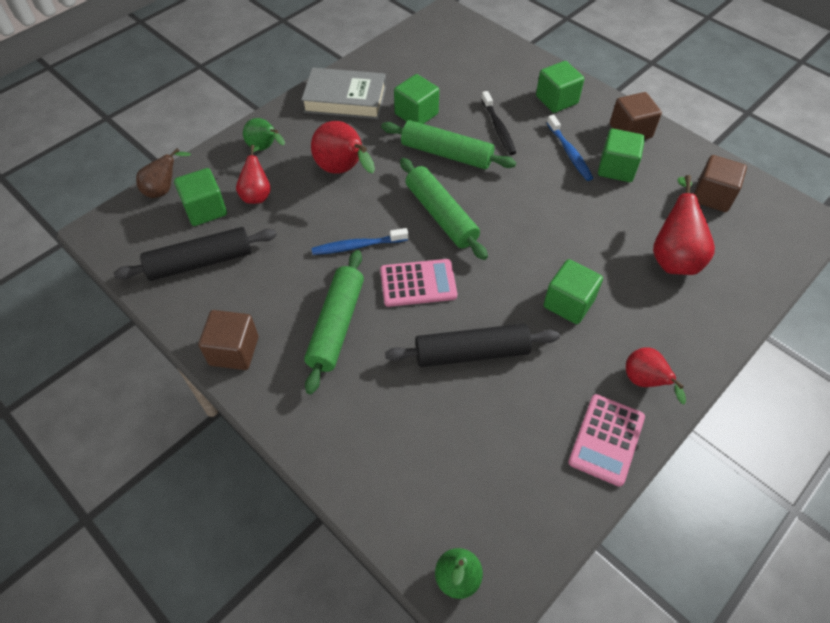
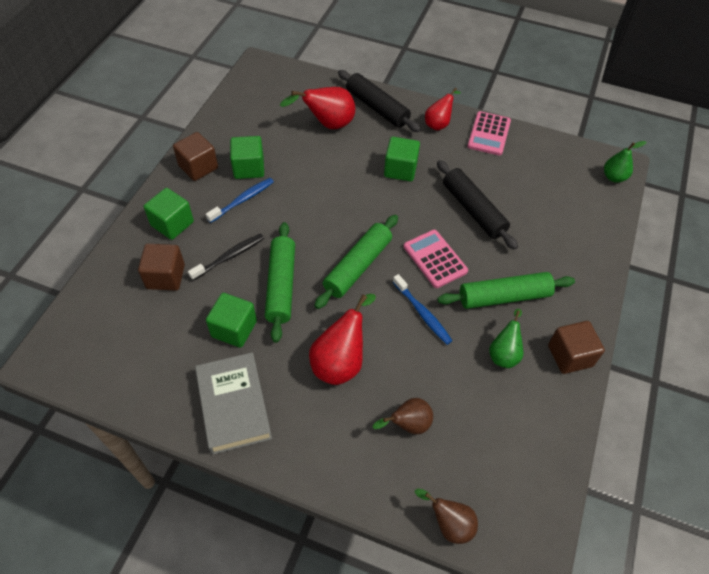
camera: 115 degrees left, 0 degrees up
black rolling pin [114,227,277,281] -> black rolling pin moved to [338,70,421,132]
green cube [174,168,227,226] -> none
red pear [236,145,271,204] -> brown pear [372,398,433,434]
green pear [243,118,285,151] -> green pear moved to [489,309,523,368]
pink calculator [568,394,645,487] -> pink calculator turned 105 degrees clockwise [467,111,511,156]
brown cube [694,155,747,212] -> brown cube moved to [138,244,185,291]

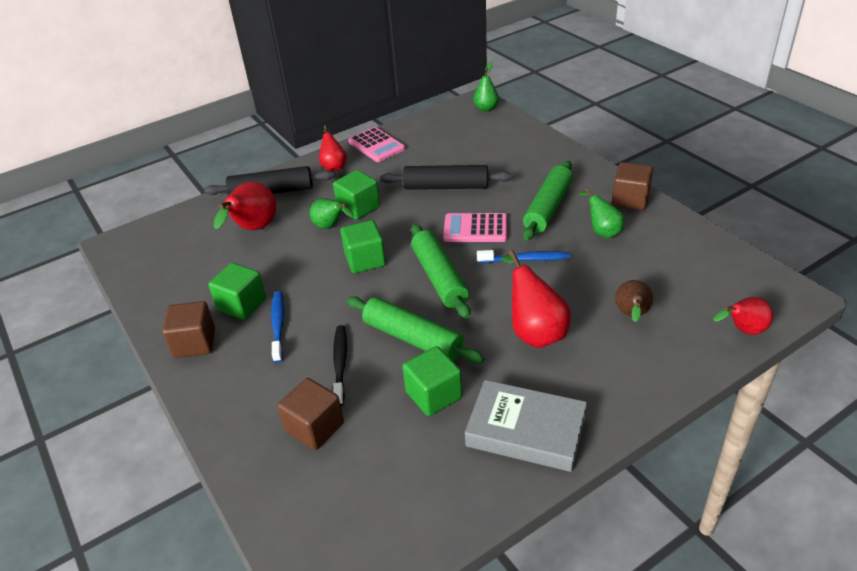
camera: 50 degrees left, 15 degrees down
green cube [144,188,194,240] -> green cube moved to [341,220,386,273]
brown pear [415,489,478,544] -> red pear [713,297,773,335]
none -> green pear [310,198,354,229]

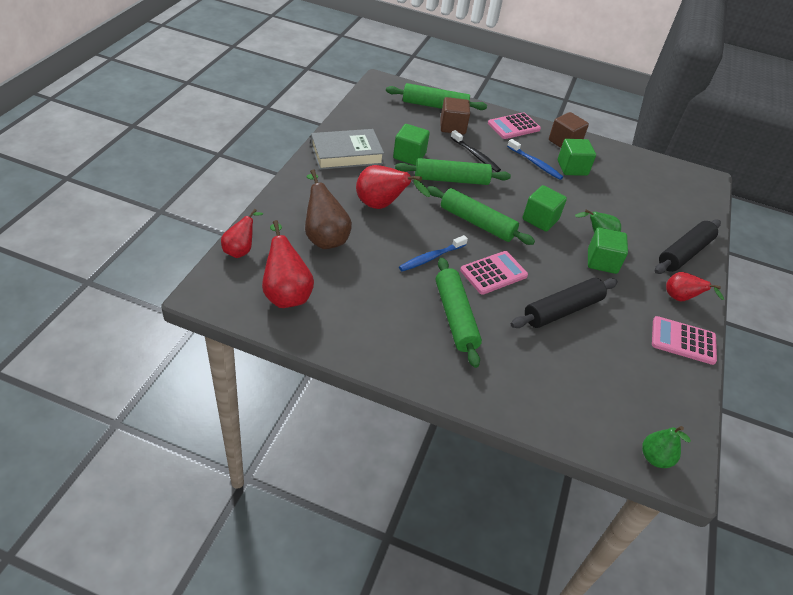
camera: 135 degrees right, 5 degrees up
red pear [214,182,276,230] -> red pear moved to [262,220,314,308]
green pear [578,188,625,239] -> none
brown cube [612,162,653,210] -> none
brown pear [615,280,653,322] -> brown pear [305,169,352,249], size x1.57
none -> green rolling pin [386,83,487,110]
none -> pink calculator [488,112,541,139]

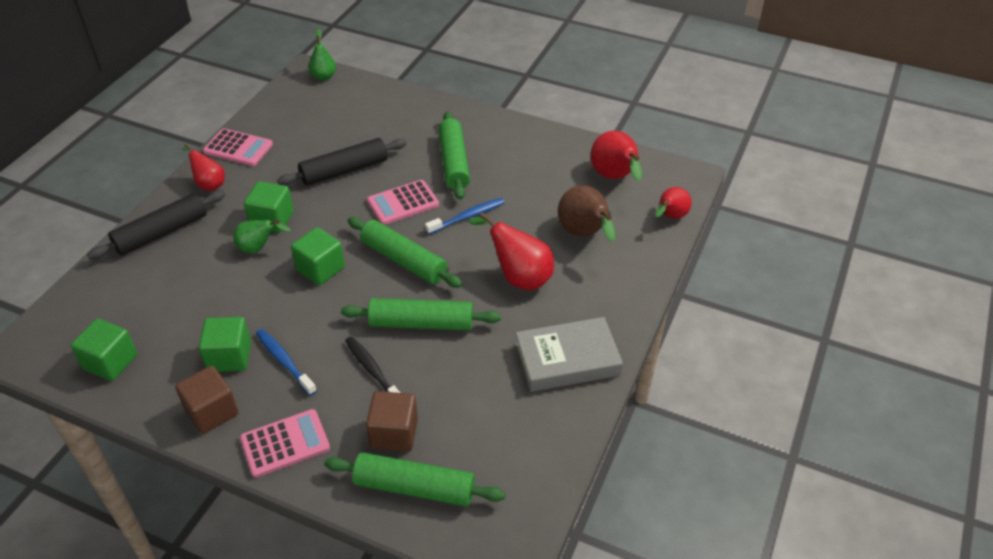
camera: 170 degrees left, 0 degrees up
green cube [393,124,430,166] -> green cube moved to [71,319,137,381]

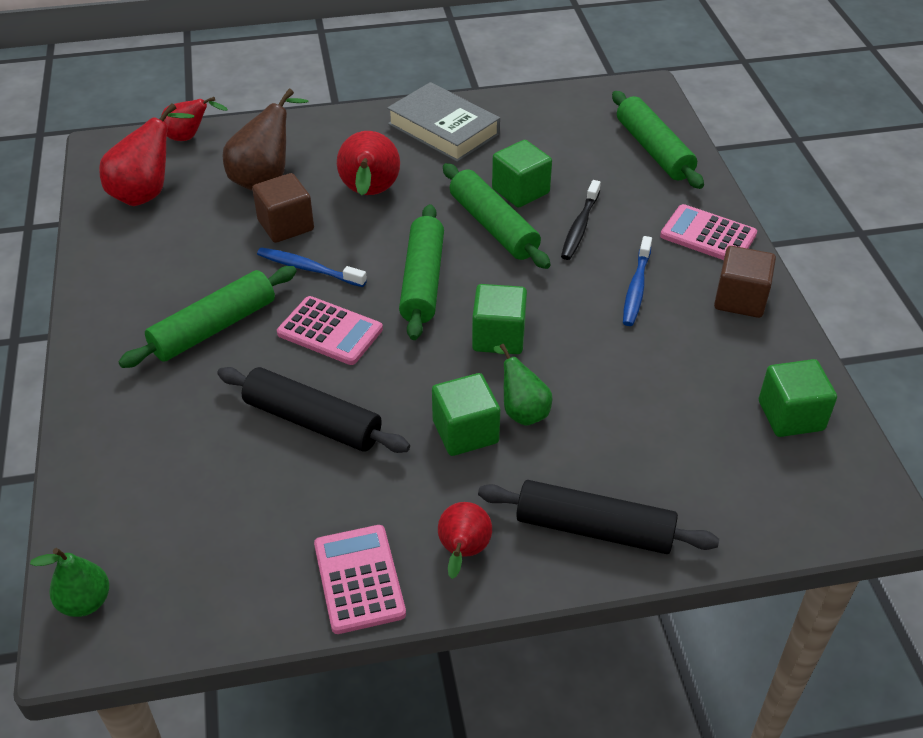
camera: 125 degrees left, 0 degrees up
green cube [199,317,251,372] -> green cube moved to [492,140,552,208]
brown cube [366,391,418,452] -> brown cube moved to [252,173,314,243]

